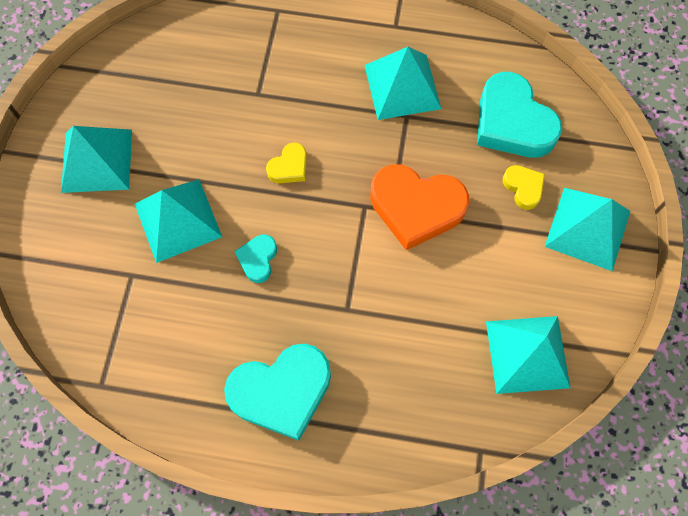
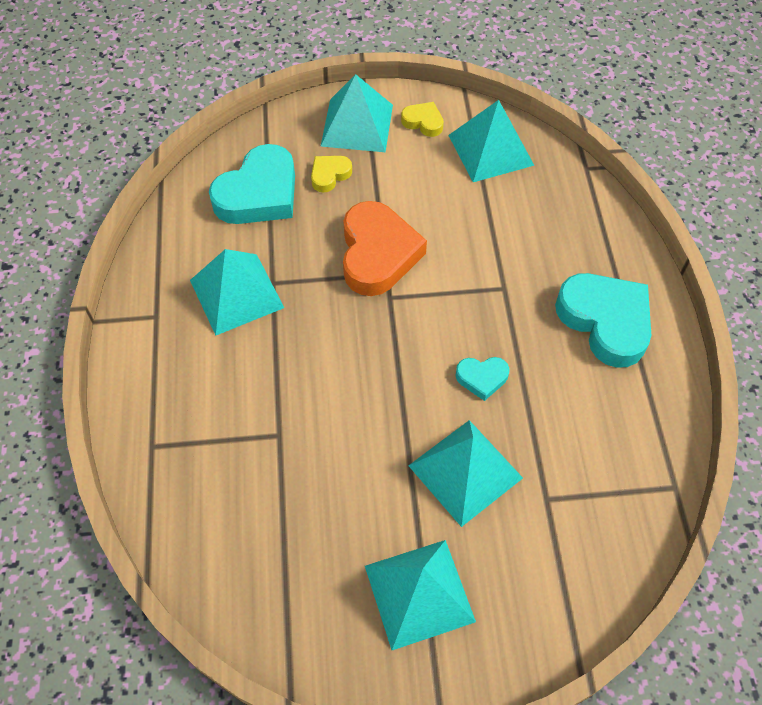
camera: 105 degrees left, 10 degrees down
yellow heart [266,143,307,183] -> yellow heart moved to [401,102,444,137]

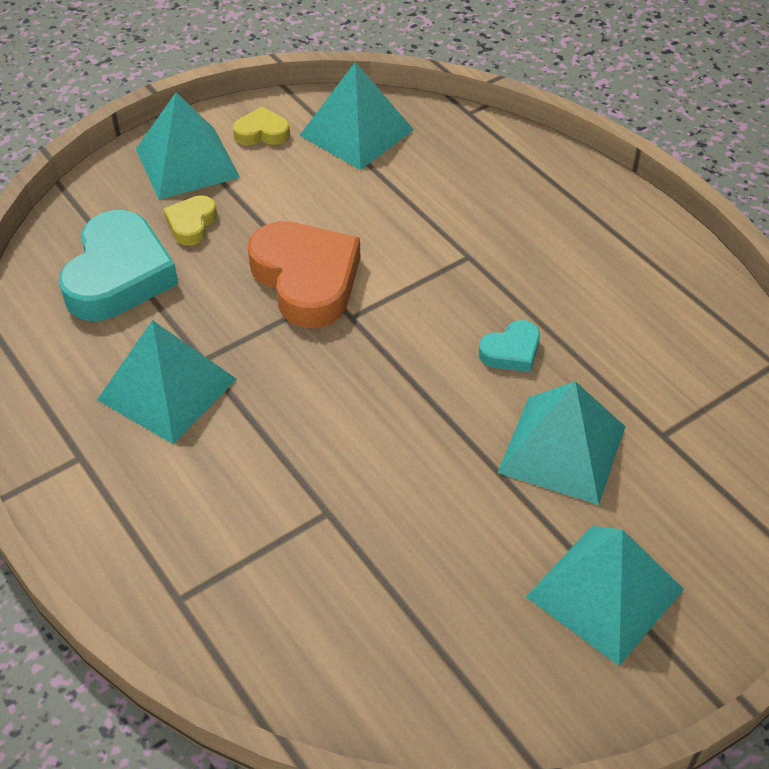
camera: 30 degrees left, 10 degrees down
turquoise heart [555,273,651,368] -> none

